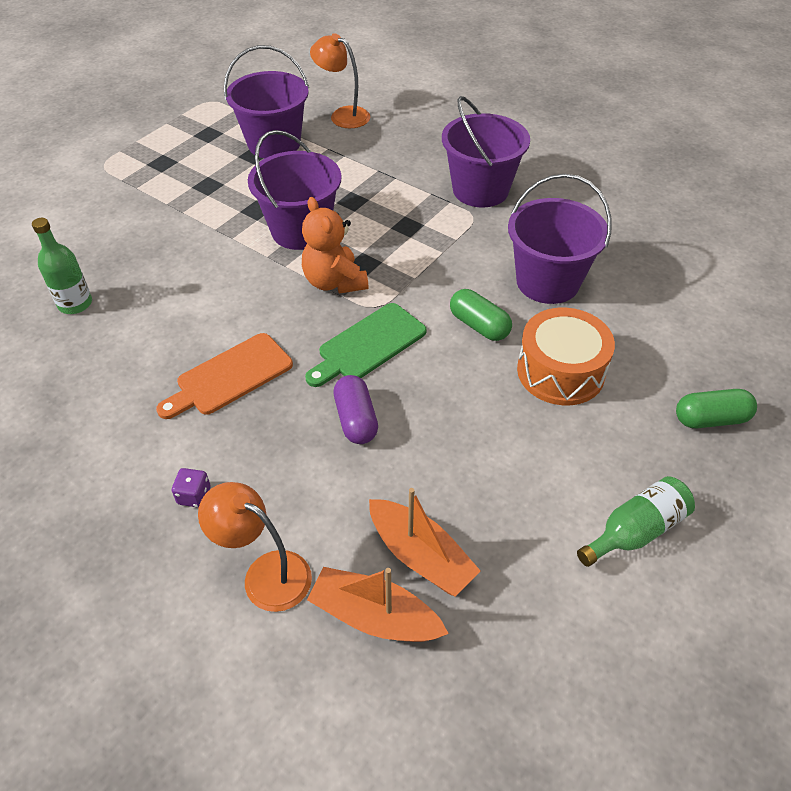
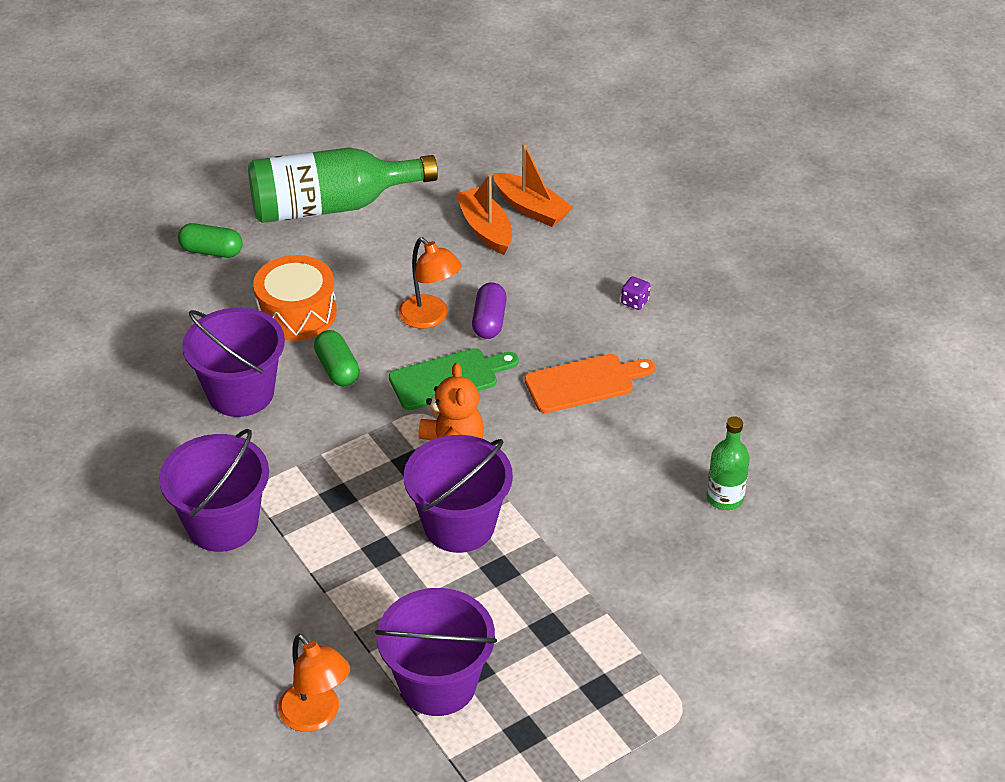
camera: 160 degrees left, 5 degrees down
orange lamp [198,482,312,612] -> orange lamp moved to [398,237,462,329]
green bottle [577,476,695,567] -> green bottle [248,147,438,223], size x1.96

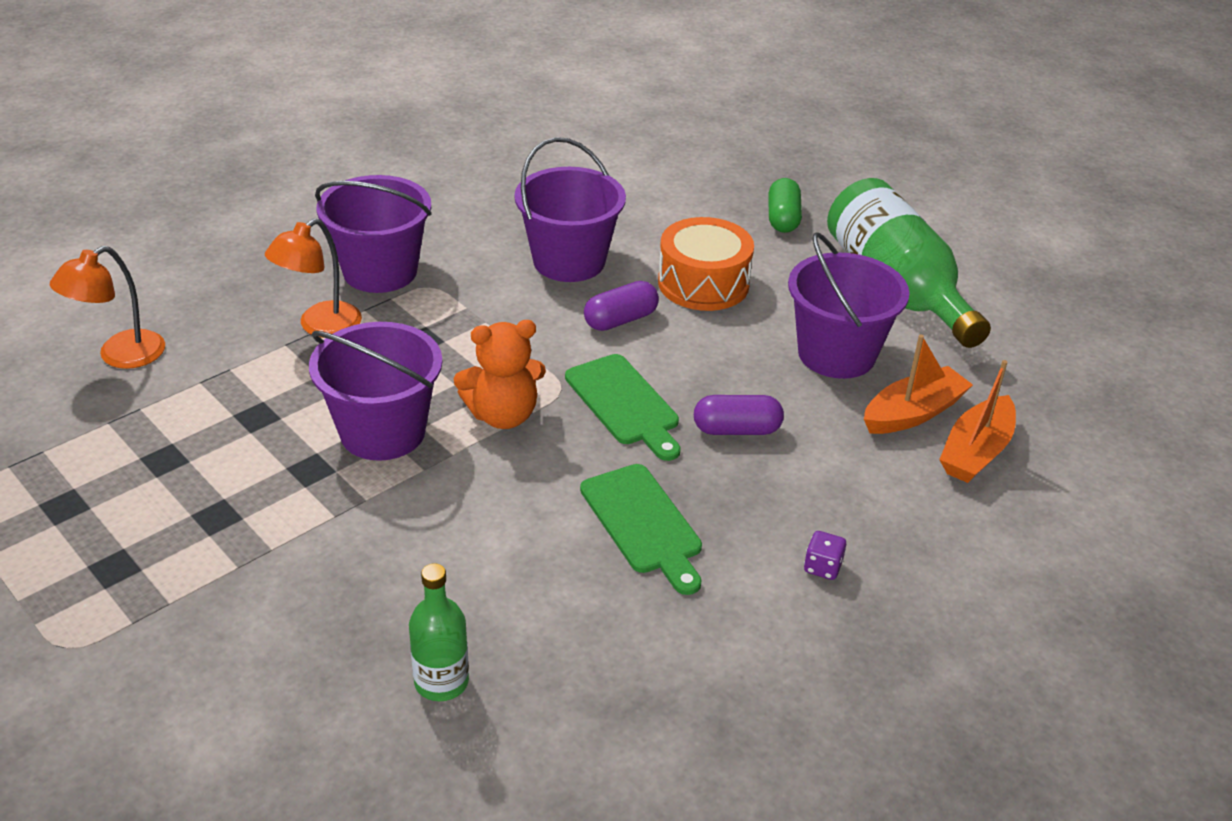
camera: 80 degrees right, 5 degrees down
green capsule [314,330,360,386] -> purple capsule [584,281,659,331]
purple bucket [375,588,497,716] -> purple bucket moved to [788,232,910,379]
orange lamp [398,237,462,329] -> orange lamp moved to [265,218,362,338]
orange cutting board [524,354,655,413] -> green cutting board [580,464,702,595]

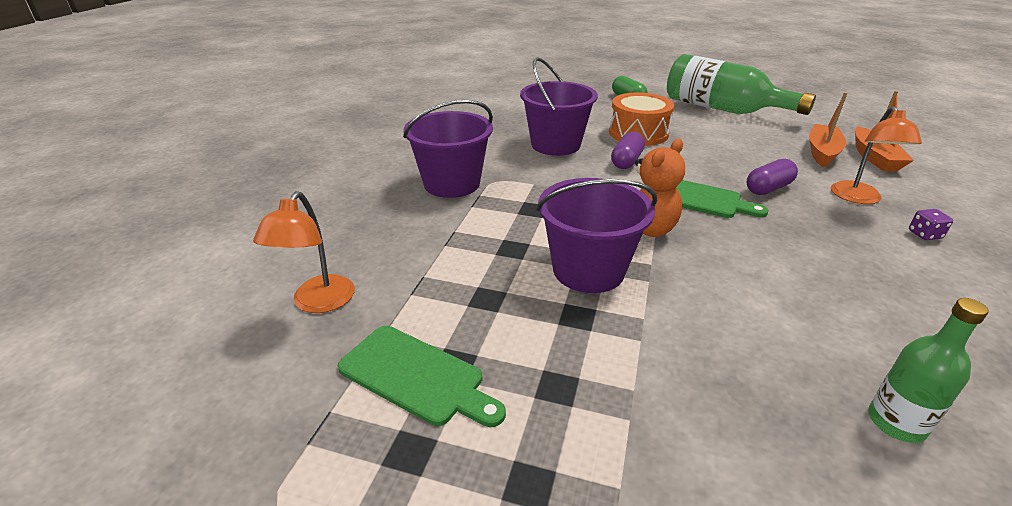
camera: 30 degrees left, 5 degrees down
orange lamp [265,218,362,338] -> orange lamp moved to [831,106,922,204]
green cutting board [580,464,702,595] -> green cutting board moved to [338,326,506,427]
purple bucket [788,232,910,379] -> none

